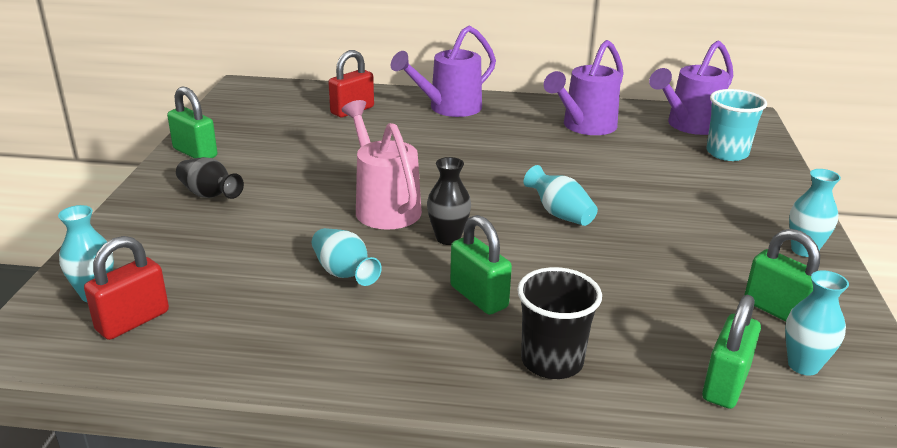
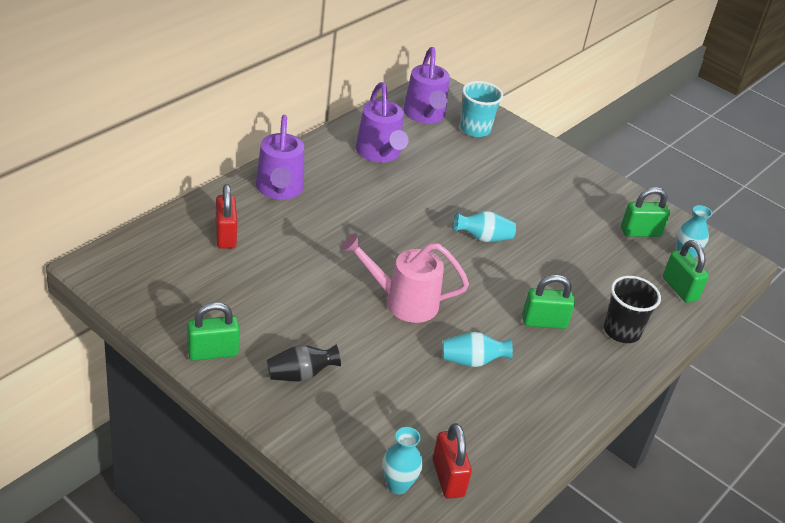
camera: 60 degrees left, 10 degrees up
black vase [427,157,471,245] -> none
turquoise vase [789,169,841,257] -> none

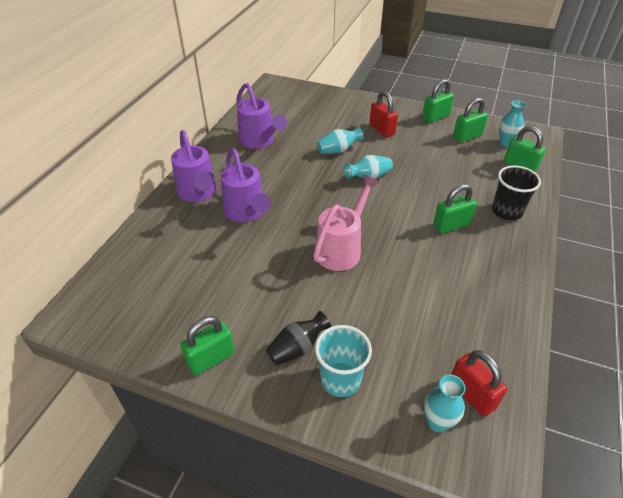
camera: 15 degrees left, 5 degrees up
red padlock [216,184,237,249] -> red padlock moved to [370,91,398,138]
pink watering can [341,233,469,323] -> pink watering can turned 135 degrees clockwise [313,175,380,271]
purple watering can [403,47,450,124] -> purple watering can moved to [221,148,271,223]
turquoise vase [443,332,513,367] -> turquoise vase moved to [317,127,364,154]
turquoise cup [460,81,503,137] -> turquoise cup moved to [315,325,372,397]
none -> green padlock [422,79,454,123]

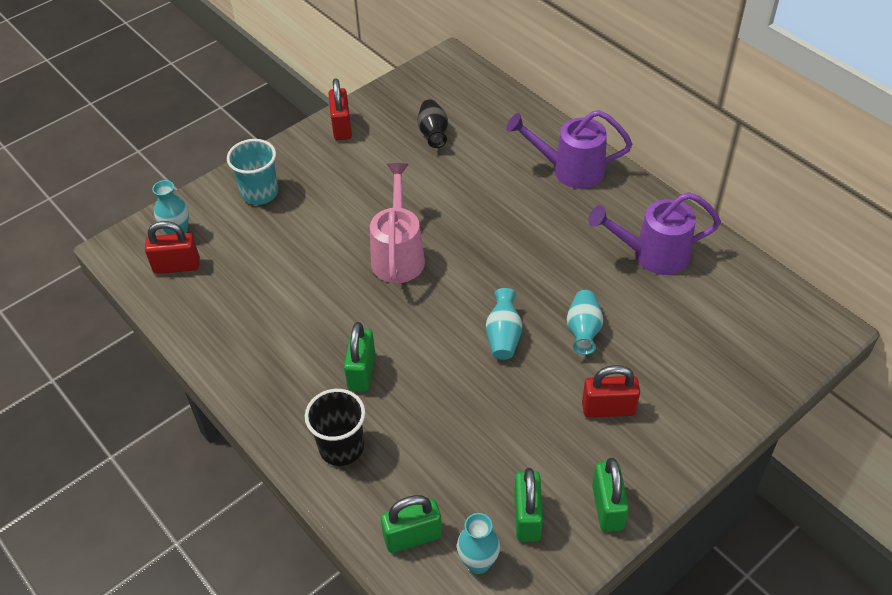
camera: 120 degrees right, 5 degrees up
green padlock [181,316,235,375] -> red padlock [328,78,352,140]
purple watering can [221,148,271,223] -> none
black vase [266,311,331,365] -> black vase moved to [418,99,448,148]
pink watering can [313,175,380,271] -> pink watering can turned 150 degrees counterclockwise [370,163,425,283]

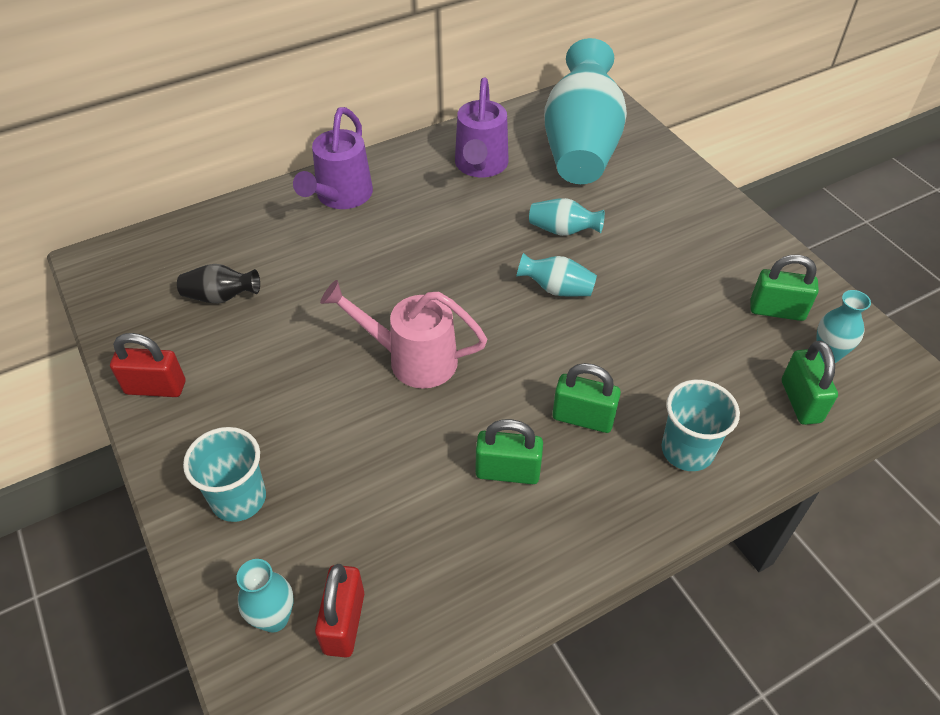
camera: 80 degrees left, 0 degrees up
black cup [305,389,366,466] -> turquoise cup [662,380,740,471]
red padlock [582,365,640,418] -> none
green padlock [592,458,629,532] -> green padlock moved to [476,419,543,484]
none -> turquoise vase [544,38,627,184]

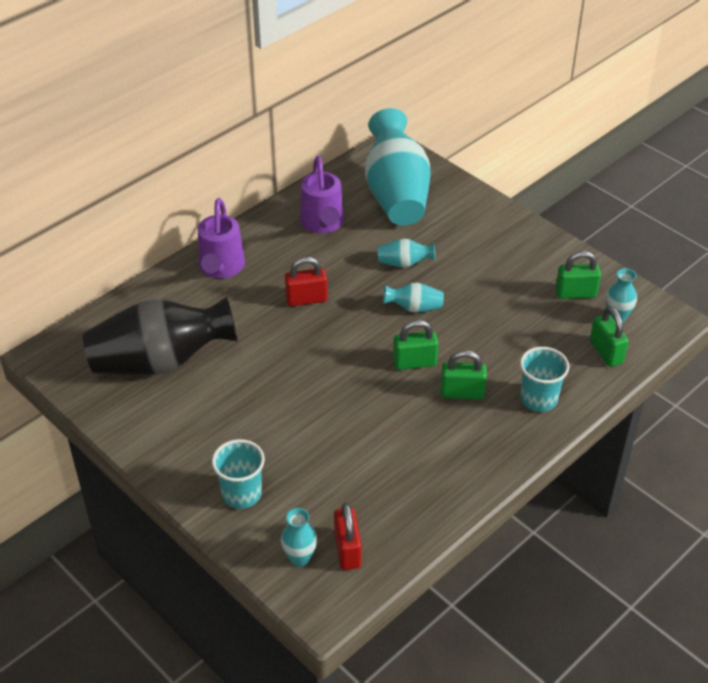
camera: 15 degrees left, 5 degrees down
red padlock [110,333,185,397] -> red padlock moved to [285,257,328,306]
black vase [177,264,260,304] -> black vase [83,296,238,375], size x2.38
pink watering can [320,280,487,389] -> none
green padlock [476,419,543,484] -> green padlock moved to [393,320,438,370]

